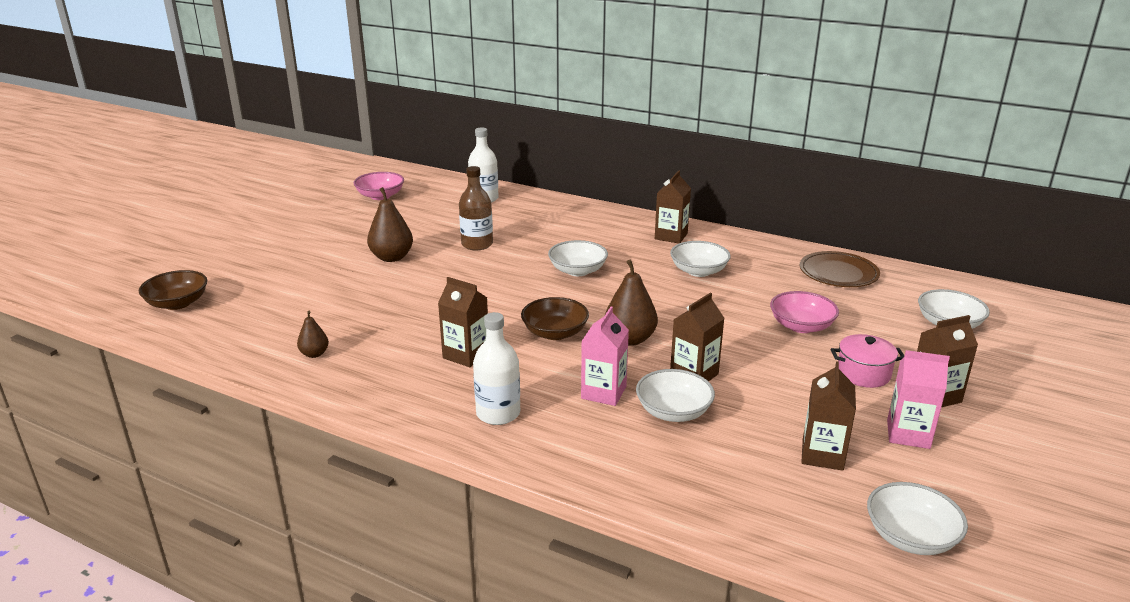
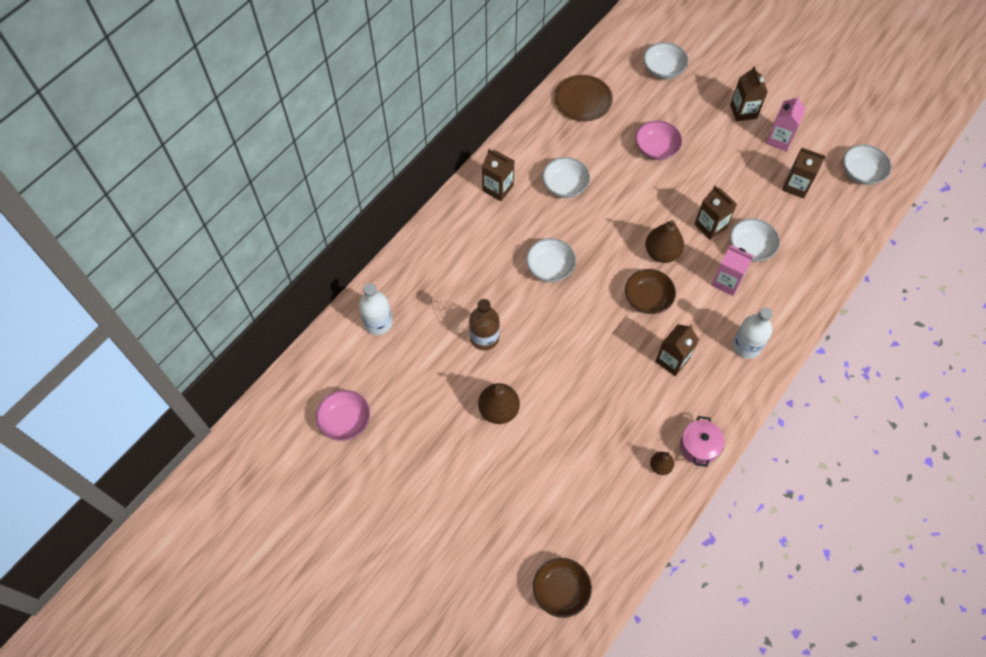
camera: 80 degrees left, 35 degrees up
pink pot [830,334,904,388] -> pink pot moved to [680,416,724,467]

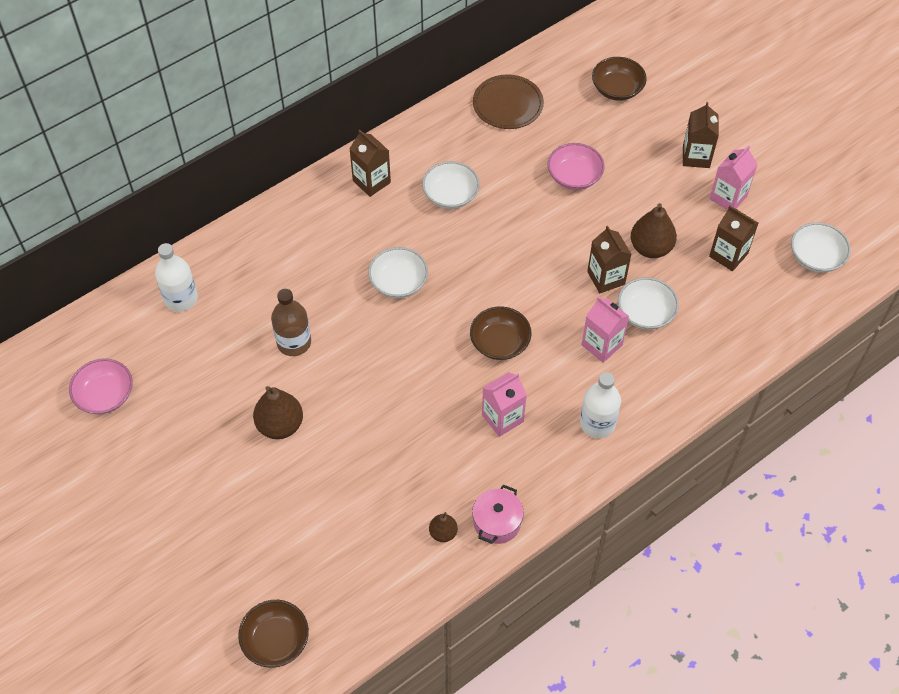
camera: 15 degrees right, 5 degrees down
white bowl [644,42,688,79] -> brown bowl [592,57,647,101]
brown pear [645,220,684,263] -> brown pear moved to [631,203,677,258]
brown carton [655,324,699,376] -> pink carton [482,372,527,437]

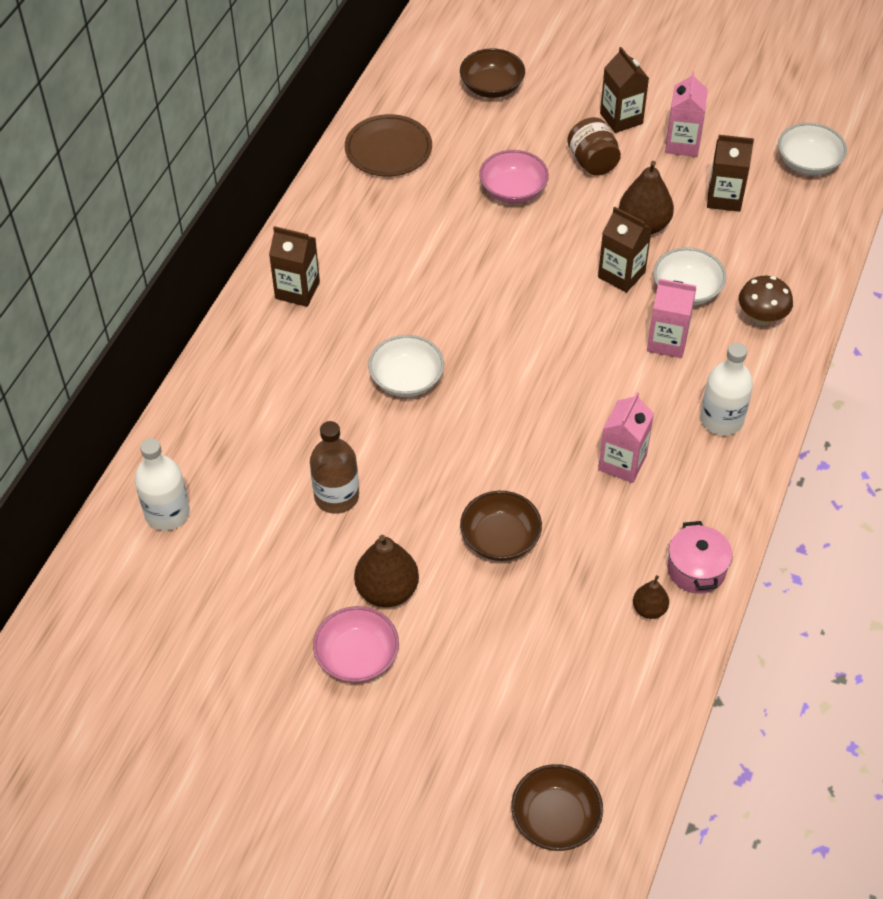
camera: 30 degrees left, 5 degrees down
pink bowl [69,358,133,414] -> pink bowl moved to [313,606,399,683]
white bowl [422,161,480,209] -> none
brown bowl [470,306,532,360] -> brown bowl moved to [460,491,542,561]
none -> brown jar [567,117,621,176]
none -> brown mushroom [739,276,793,325]

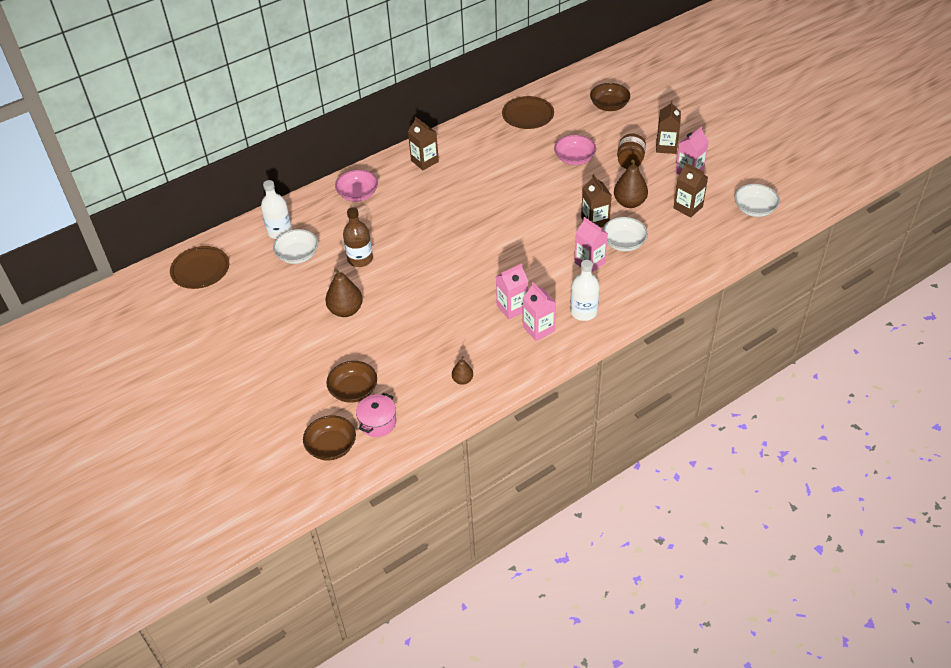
camera: 35 degrees right, 5 degrees down
pink bowl [313,606,399,683] -> pink bowl moved to [335,170,378,202]
white bowl [368,335,444,397] -> white bowl moved to [273,229,318,264]
brown bowl [460,491,542,561] -> brown bowl moved to [326,361,377,403]
pink pot [667,521,733,594] -> pink pot moved to [356,392,396,437]
brown mushroom [739,276,793,325] -> none
none -> brown plate [170,246,229,289]
none -> pink carton [523,282,556,341]

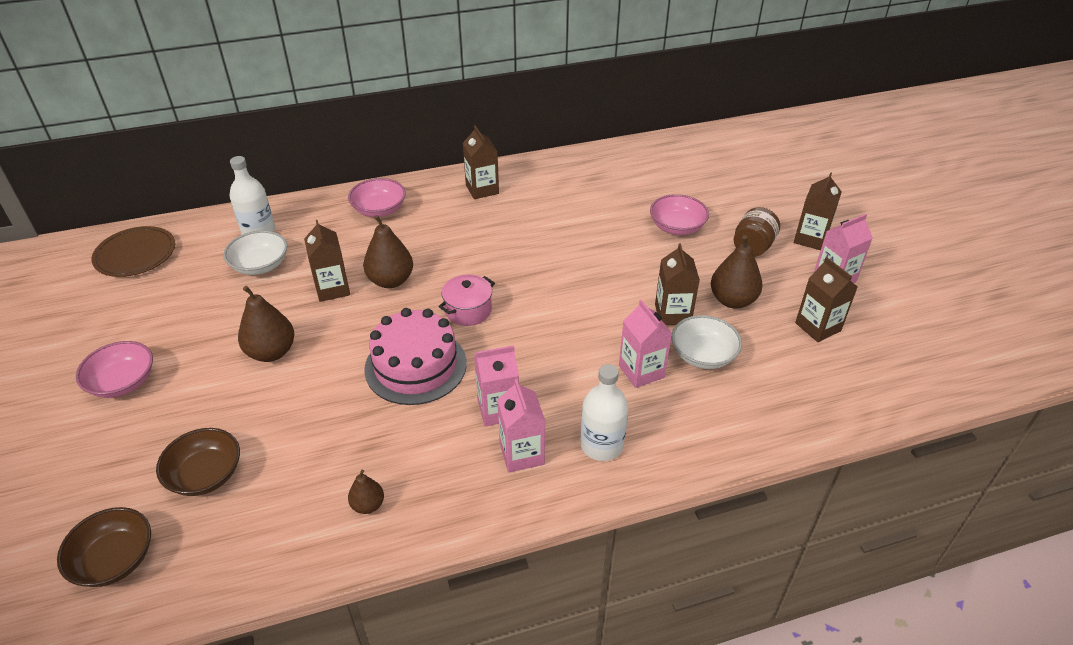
camera: 15 degrees right, 5 degrees down
brown bottle [343,207,373,267] -> brown carton [304,220,350,302]
pink pot [356,392,396,437] -> pink pot moved to [438,274,495,326]
brown plate [502,96,554,129] -> none
brown bowl [590,83,630,111] -> none
white bowl [734,184,780,217] -> none
none -> pink bowl [76,341,153,398]
none -> brown pear [363,215,413,288]
none -> pink cake [364,308,467,405]

